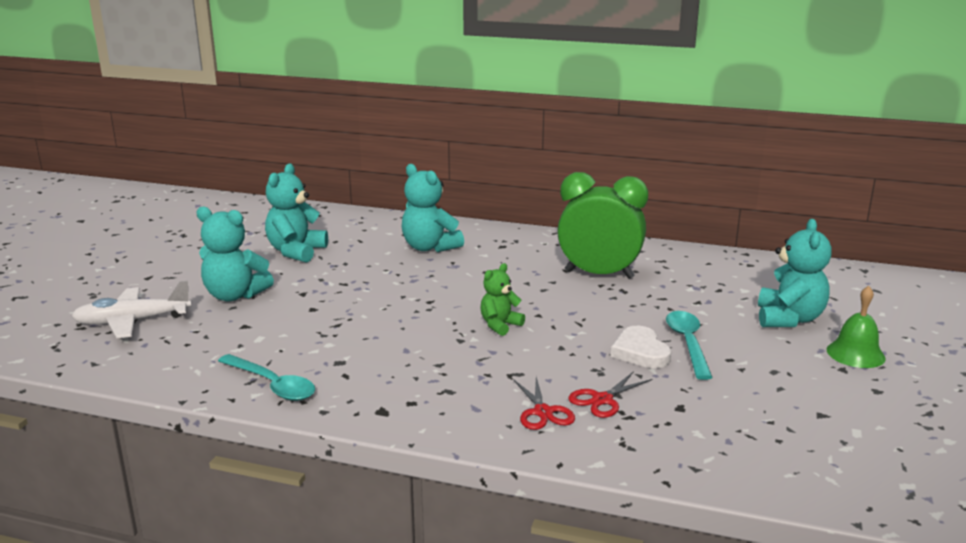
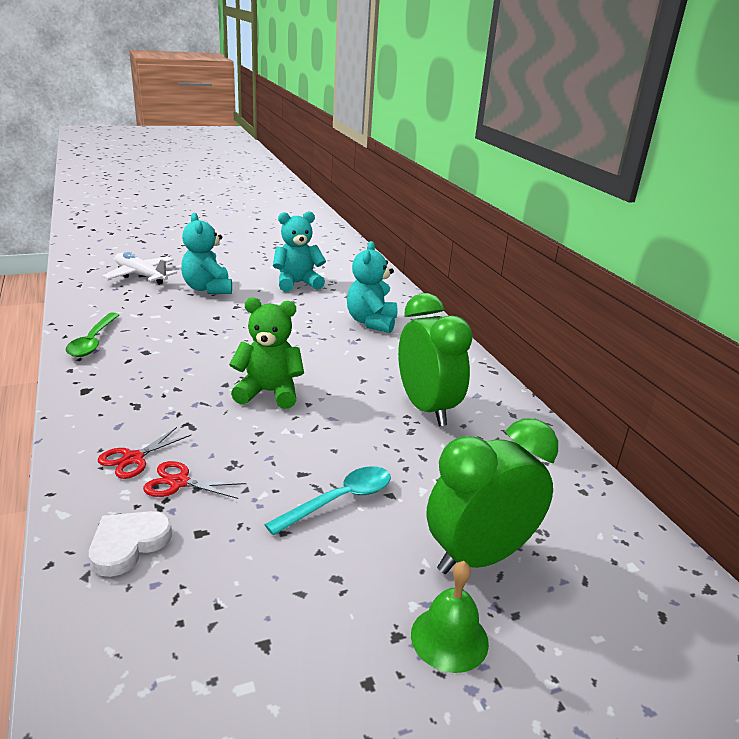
camera: 50 degrees right, 5 degrees up
turquoise spoon [218,354,315,401] -> green spoon [66,313,119,357]
green teddy bear [481,263,525,336] -> green teddy bear [229,297,304,409], size x1.65
white heart [610,326,671,368] -> white heart moved to [89,511,172,577]
turquoise teddy bear [758,219,832,327] -> green clock [426,418,558,574]

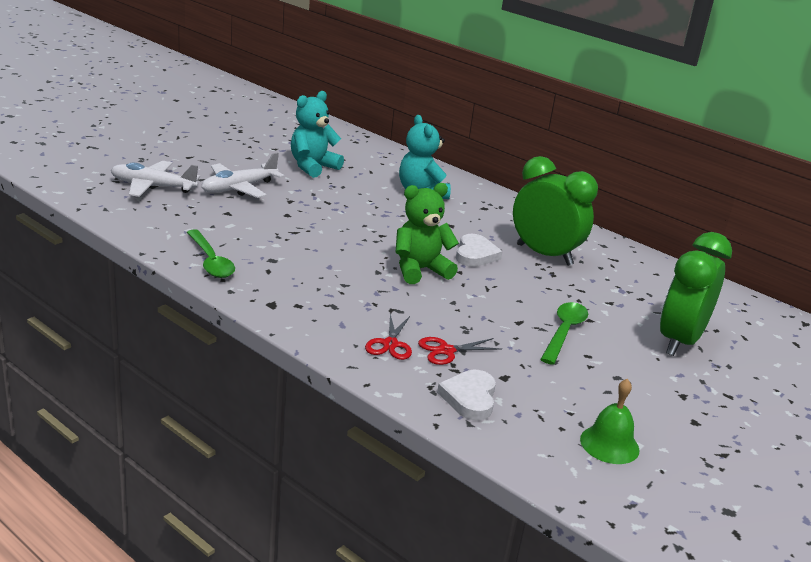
camera: 30 degrees left, 0 degrees up
turquoise teddy bear [181,213,232,294] -> white plane [201,152,284,198]
turquoise spoon [264,466,391,535] -> green spoon [540,302,588,365]
green bell [411,561,489,673] -> green bell moved to [580,379,639,464]
none -> white heart [456,234,503,267]

